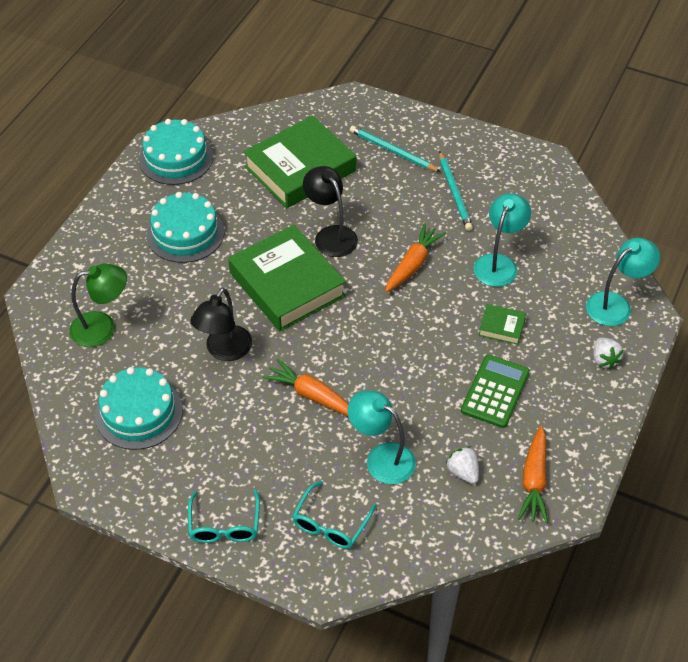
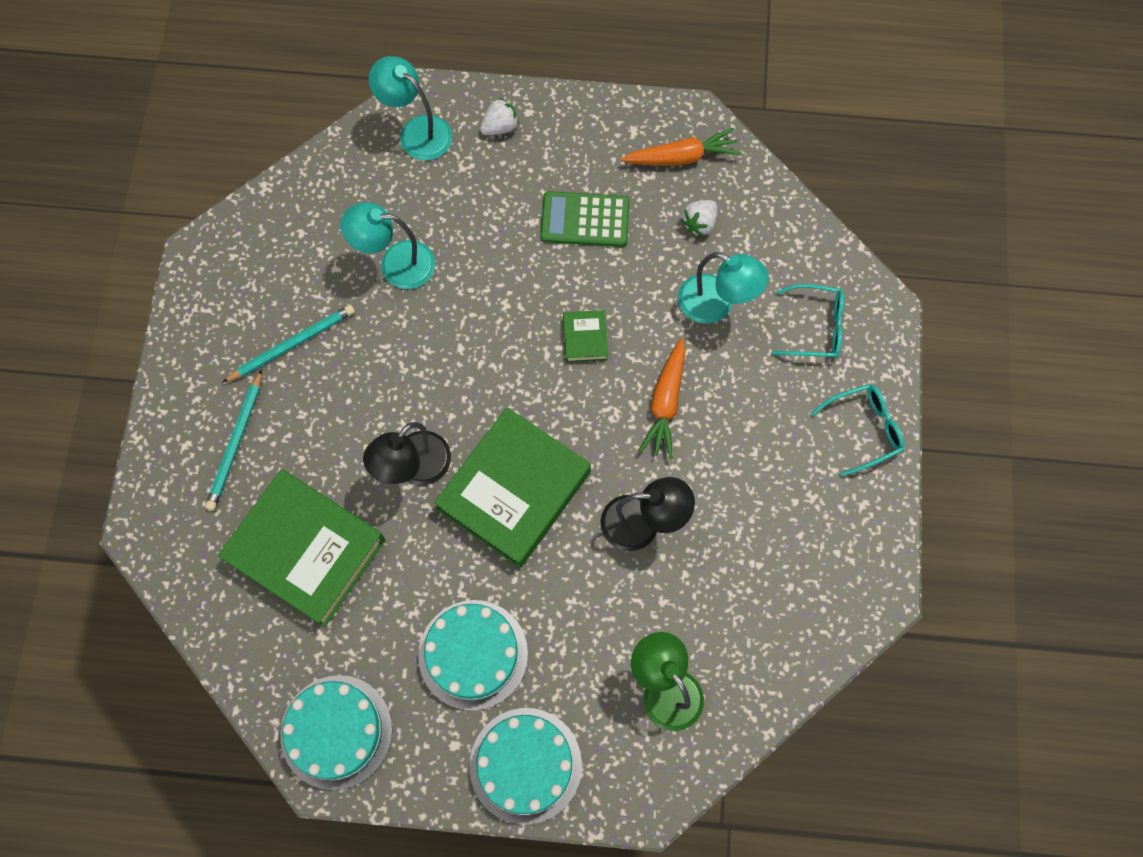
camera: 110 degrees left, 20 degrees up
turquoise cake [95,367,183,450] -> turquoise cake moved to [469,708,582,824]
turquoise lamp [348,390,416,484] -> turquoise lamp turned 75 degrees counterclockwise [678,252,769,324]
orange carrot [385,223,446,292] -> none
green book [479,304,526,345] -> green book moved to [563,310,608,362]

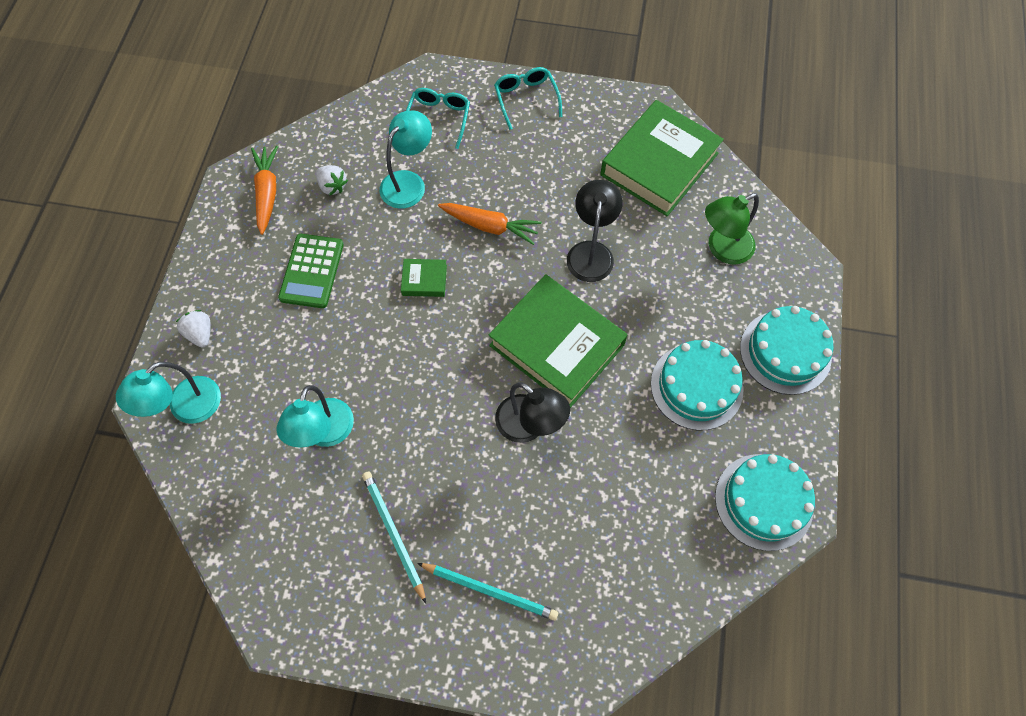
camera: 85 degrees left, 5 degrees down
green book [218,469,386,627] -> green book moved to [600,100,724,216]

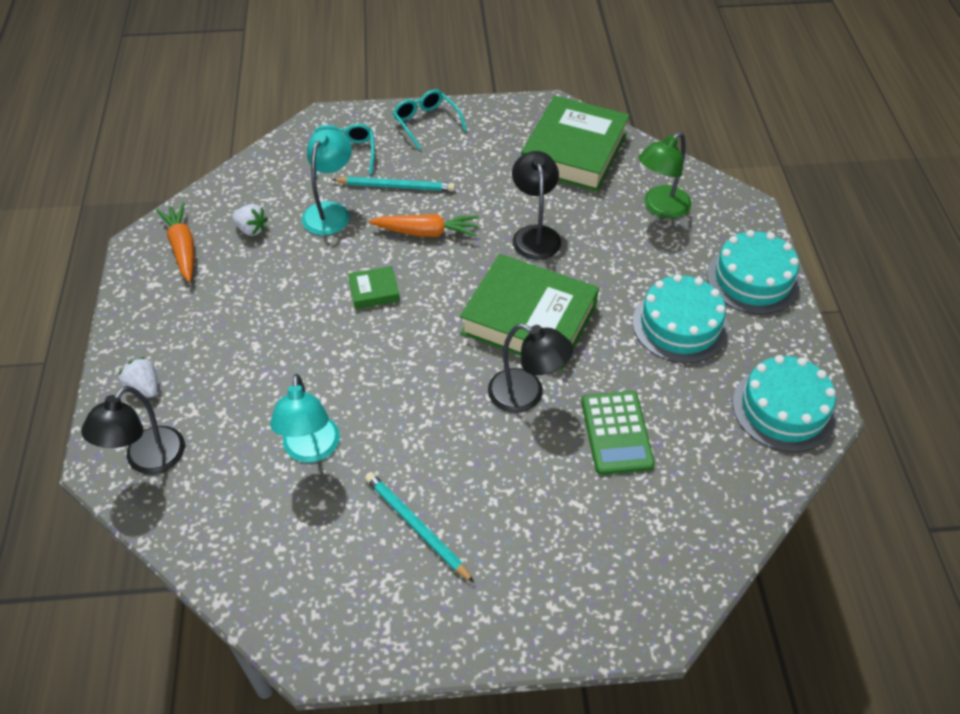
camera: 15 degrees left, 15 degrees down
turquoise lamp [116,362,221,424] -> black lamp [81,386,185,475]
green calculator [278,234,344,308] -> green calculator moved to [581,391,655,475]
turquoise pencil [417,563,558,621] -> turquoise pencil moved to [332,177,455,191]

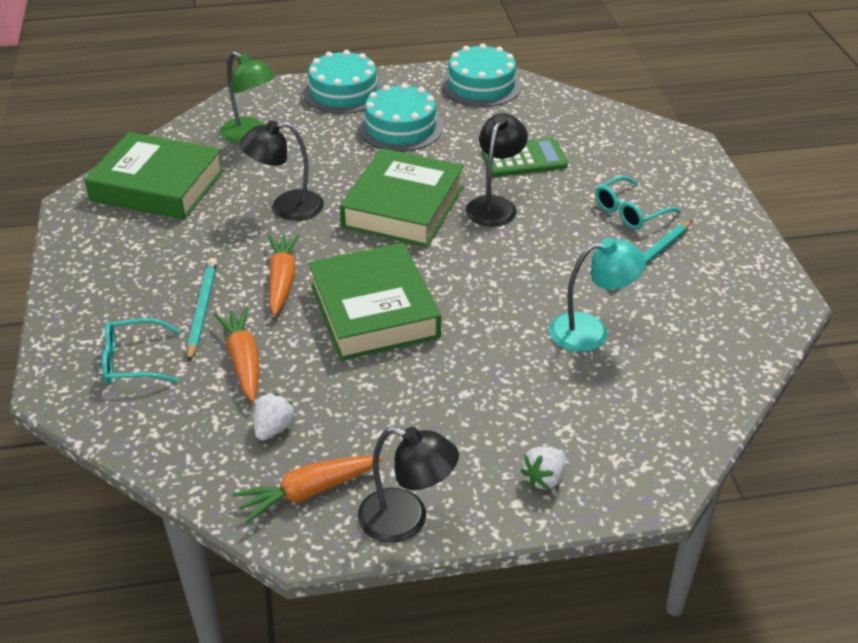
camera: 95 degrees left, 10 degrees down
black lamp [81,386,185,475] -> black lamp moved to [358,427,459,543]
turquoise lamp [302,129,352,235] -> orange carrot [214,307,259,402]
green book [348,266,400,309] -> green book [308,243,441,361], size x2.36
turquoise glasses [393,89,467,150] -> turquoise glasses moved to [595,176,681,230]

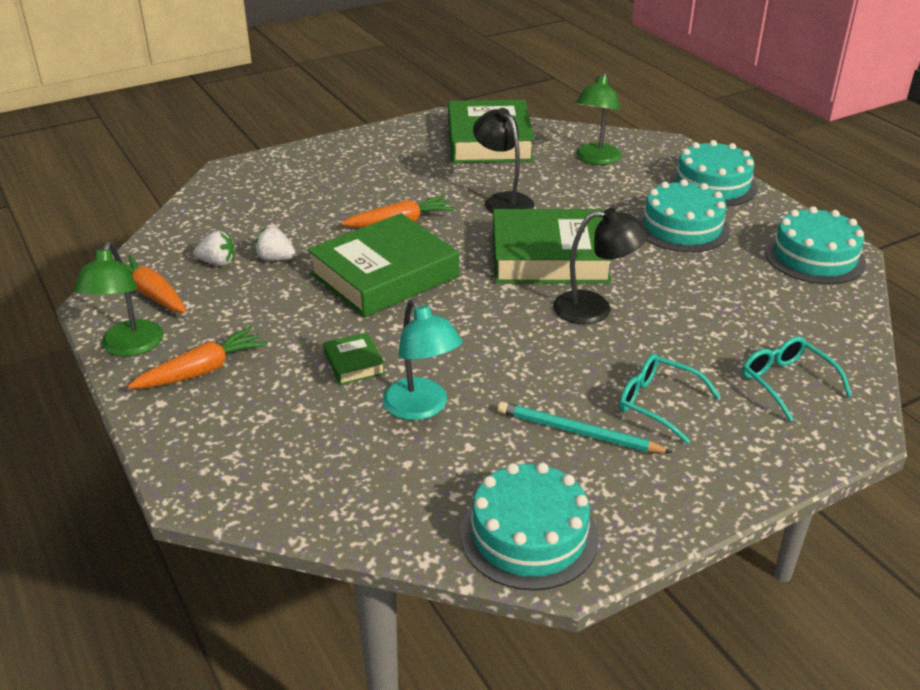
camera: 70 degrees right, 5 degrees down
turquoise glasses [102,318,180,384] -> turquoise glasses moved to [742,336,852,422]
turquoise pencil [187,258,217,362] -> none
orange carrot [214,307,259,402] -> orange carrot moved to [128,326,268,389]
black lamp [358,427,459,543] -> green lamp [73,242,164,356]
green calculator [481,138,568,177] -> none
white strawberry [520,447,566,490] -> white strawberry moved to [255,227,296,261]
none -> green book [323,332,385,385]
none -> turquoise cake [461,463,599,591]

